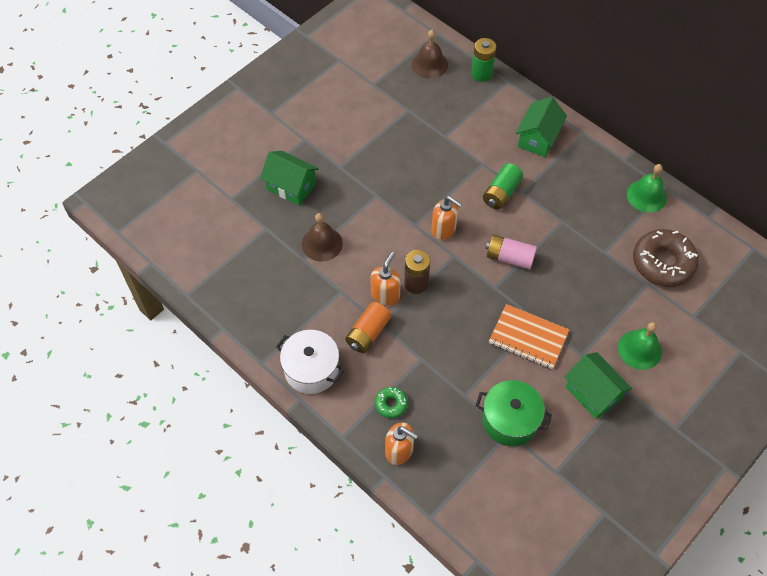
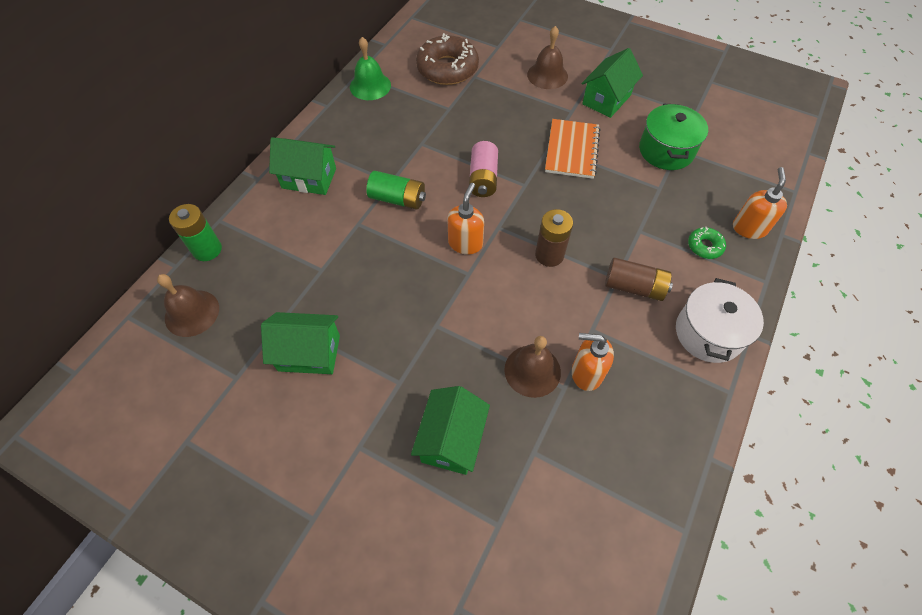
camera: 105 degrees left, 0 degrees up
orange battery [345,302,391,353] -> brown battery [605,258,673,301]
orange soap dispenser [371,252,401,305] -> orange soap dispenser moved to [572,333,614,391]
green bell [618,322,662,370] -> brown bell [527,26,568,89]
none -> green house [261,312,340,374]

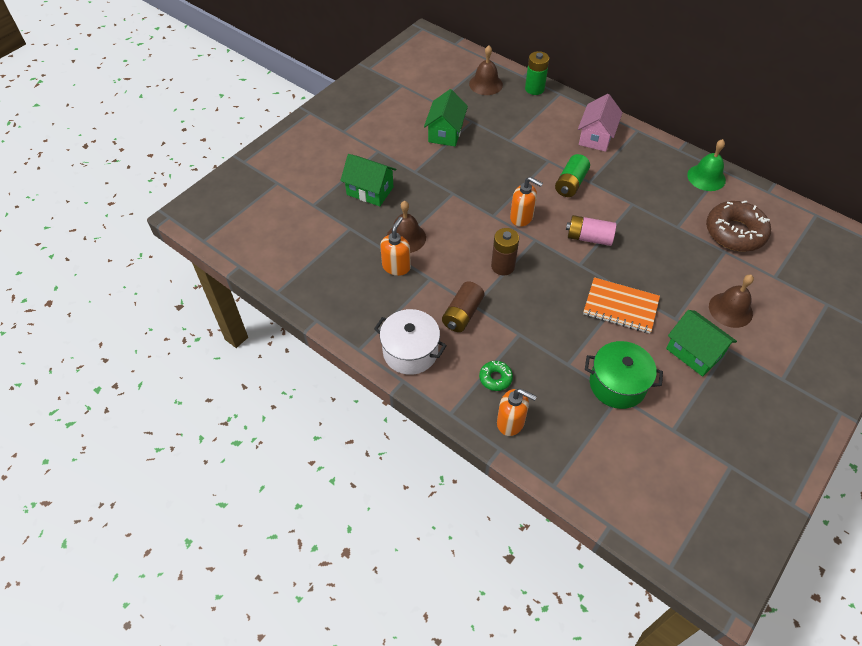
camera: 100 degrees right, 5 degrees down
green house [269,137,336,195] -> pink house [578,94,623,152]

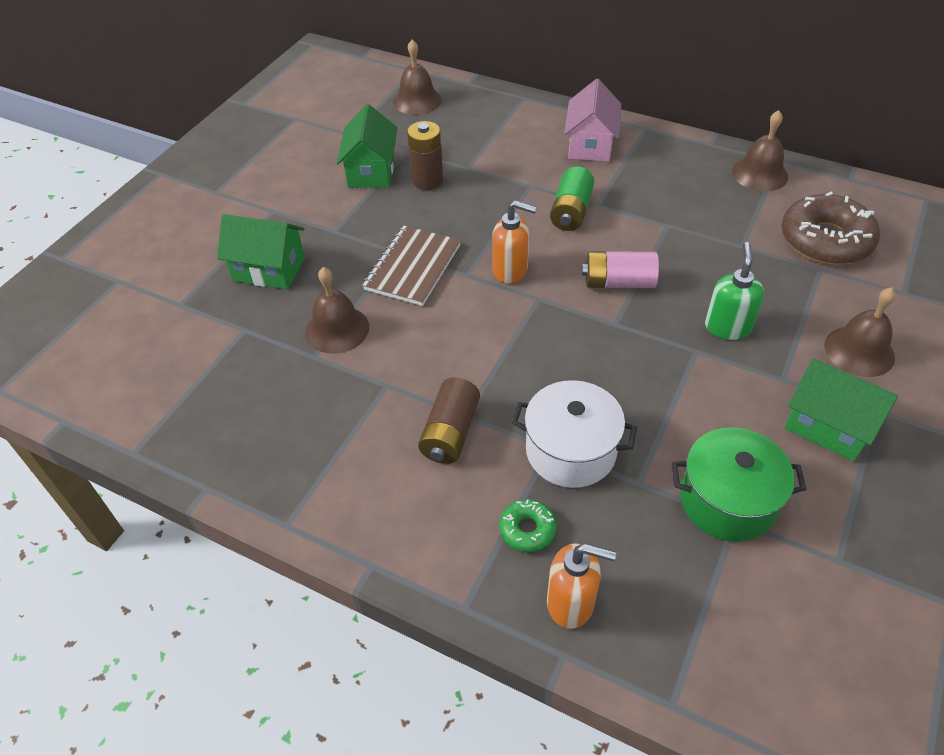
camera: 10 degrees left, 5 degrees down
white pot [374,309,447,375] -> white pot moved to [512,380,637,488]
orange soap dispenser [380,217,411,276] -> none
brown battery [491,228,519,275] -> brown battery moved to [407,121,443,190]
green battery [525,51,549,95] -> none
orange notebook [583,277,660,333] -> none
green bell [687,139,726,191] -> brown bell [732,110,788,191]
none -> brown notebook [362,226,461,306]
none -> green soap dispenser [705,242,764,340]

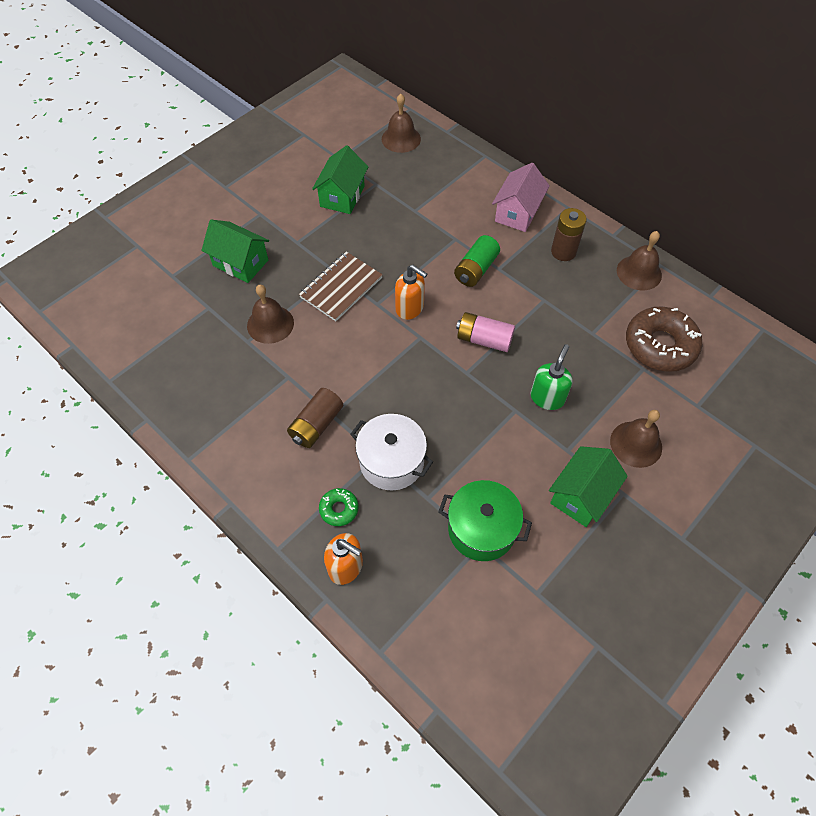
camera: 15 degrees right, 10 degrees up
brown battery [407,121,443,190] -> brown battery moved to [551,208,587,261]
green house [784,358,898,462] -> green house turned 75 degrees clockwise [549,446,628,527]

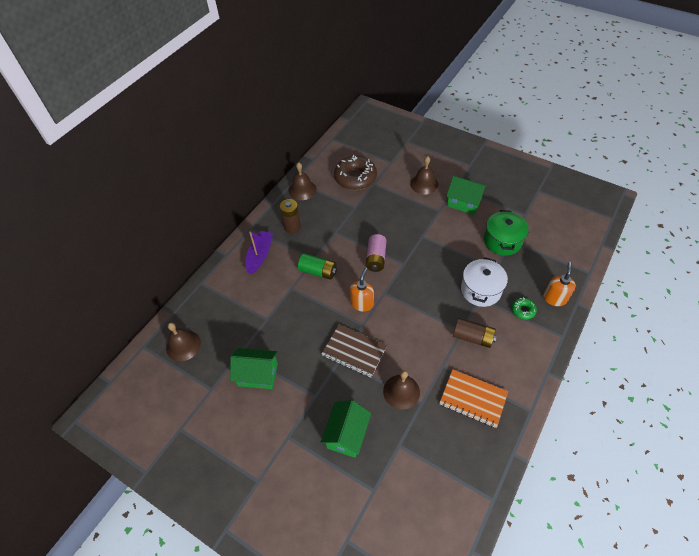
camera: 100 degrees left, 5 degrees down
pink house [492,163,550,232] -> purple boat [245,231,273,274]
green soap dispenser [531,344,573,410] -> none
none -> orange notebook [440,369,508,428]

